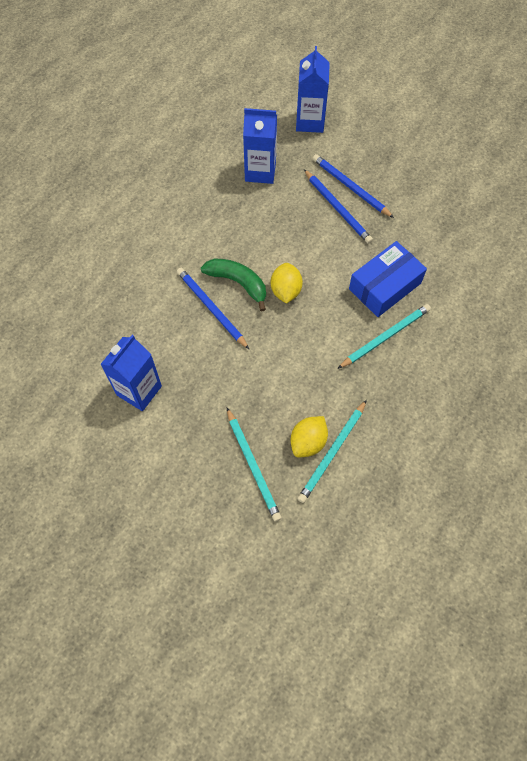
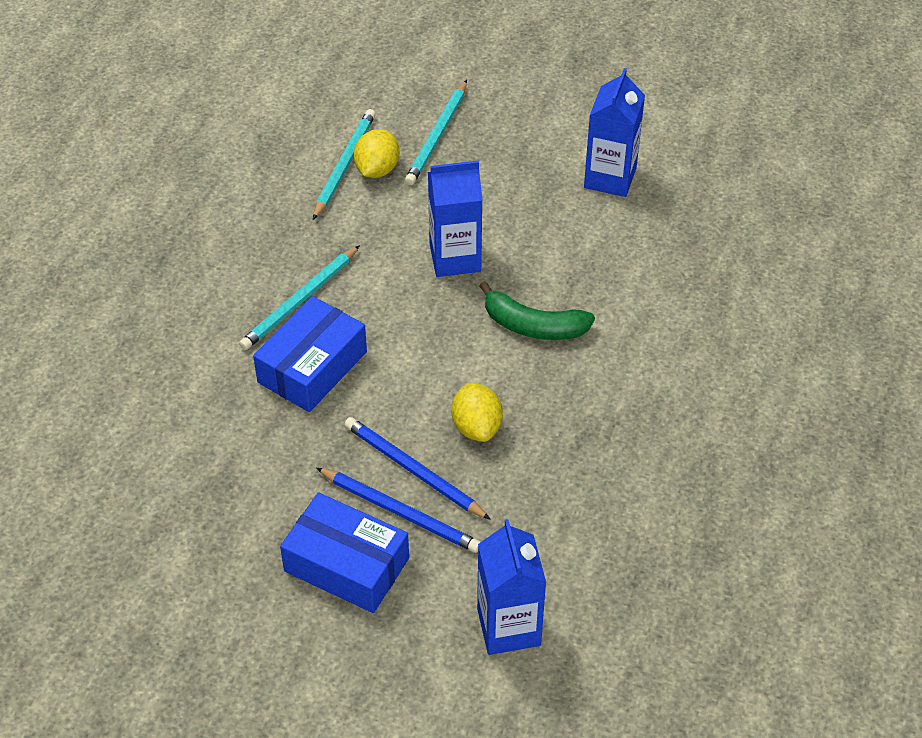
camera: 165 degrees right, 15 degrees down
blue pencil [177,268,249,349] -> none
turquoise pencil [227,408,282,522] -> turquoise pencil turned 120 degrees counterclockwise [405,80,467,185]
blue carton [243,108,277,184] -> blue carton moved to [428,160,482,277]
yellow lemon [271,263,303,304] -> yellow lemon moved to [452,383,503,442]
none -> blue box [280,492,409,613]

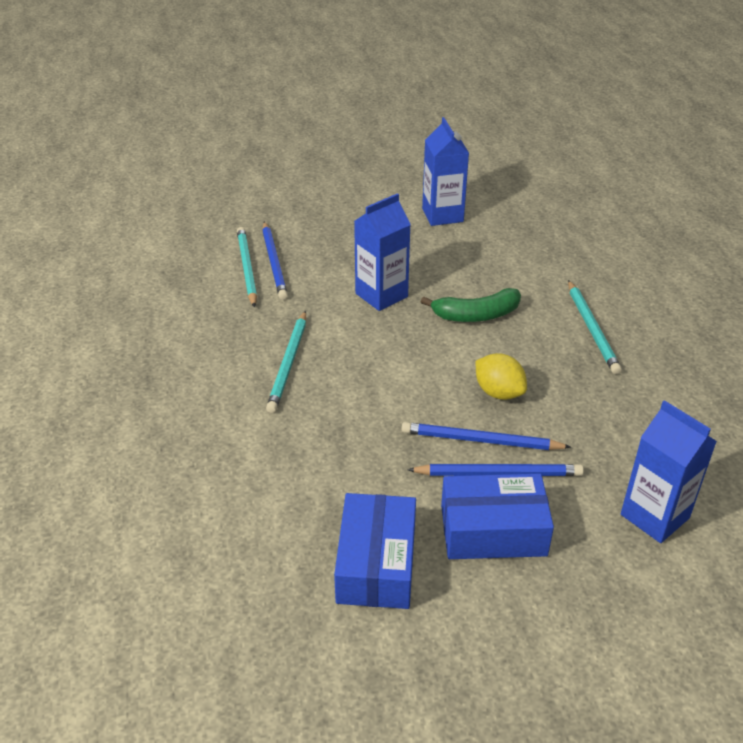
camera: 30 degrees left, 10 degrees down
blue box [253,296,367,412] -> blue box moved to [334,493,416,609]
yellow lemon [354,129,399,178] -> blue pencil [262,222,288,300]
turquoise pencil [405,80,467,185] -> turquoise pencil moved to [568,280,622,374]

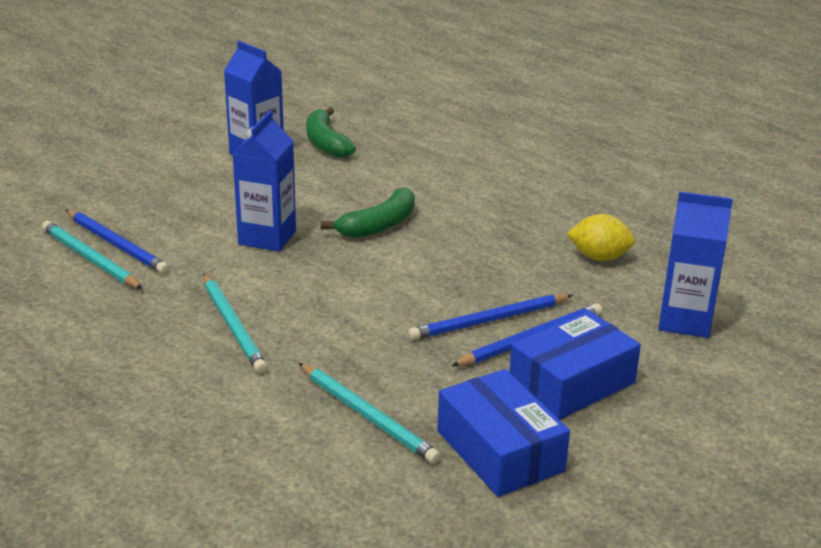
camera: 35 degrees left, 10 degrees down
yellow lemon [476,353,527,400] -> yellow lemon moved to [567,214,635,261]
turquoise pencil [568,280,622,374] -> turquoise pencil moved to [299,363,441,464]
none -> green banana [306,107,356,158]

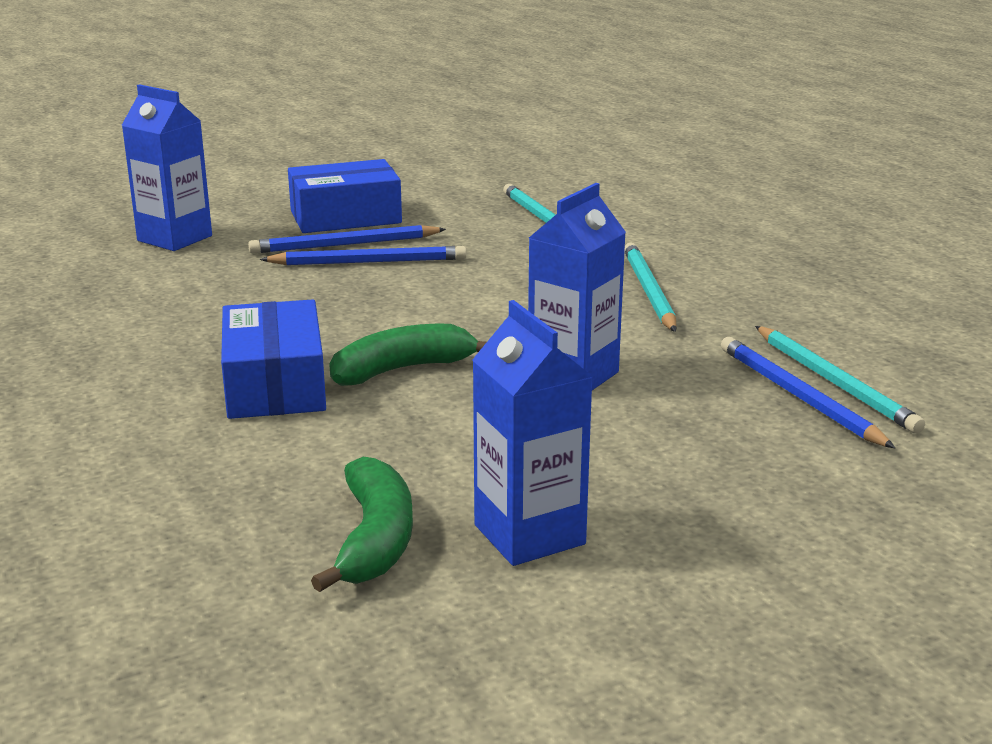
camera: 160 degrees left, 5 degrees down
blue box [437,369,570,497] -> blue box moved to [221,299,326,419]
yellow lemon [567,214,635,261] -> none

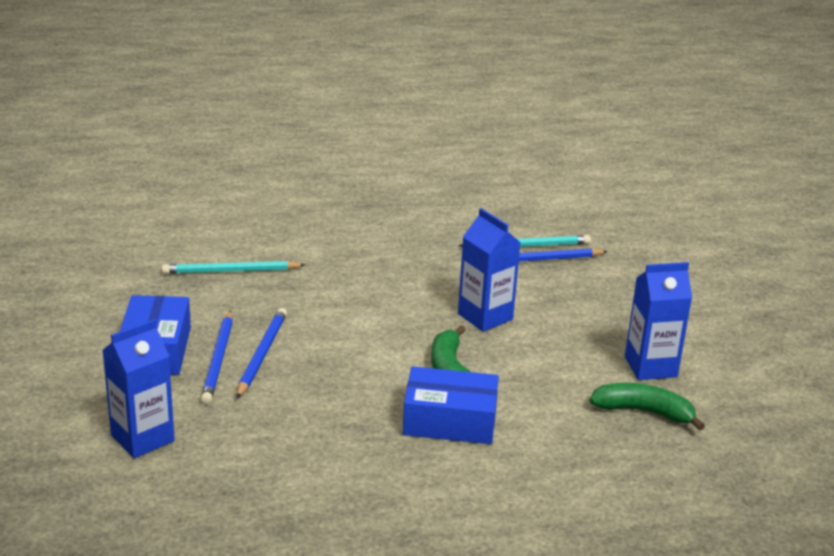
camera: 75 degrees left, 5 degrees up
turquoise pencil [624,242,677,332] -> none

